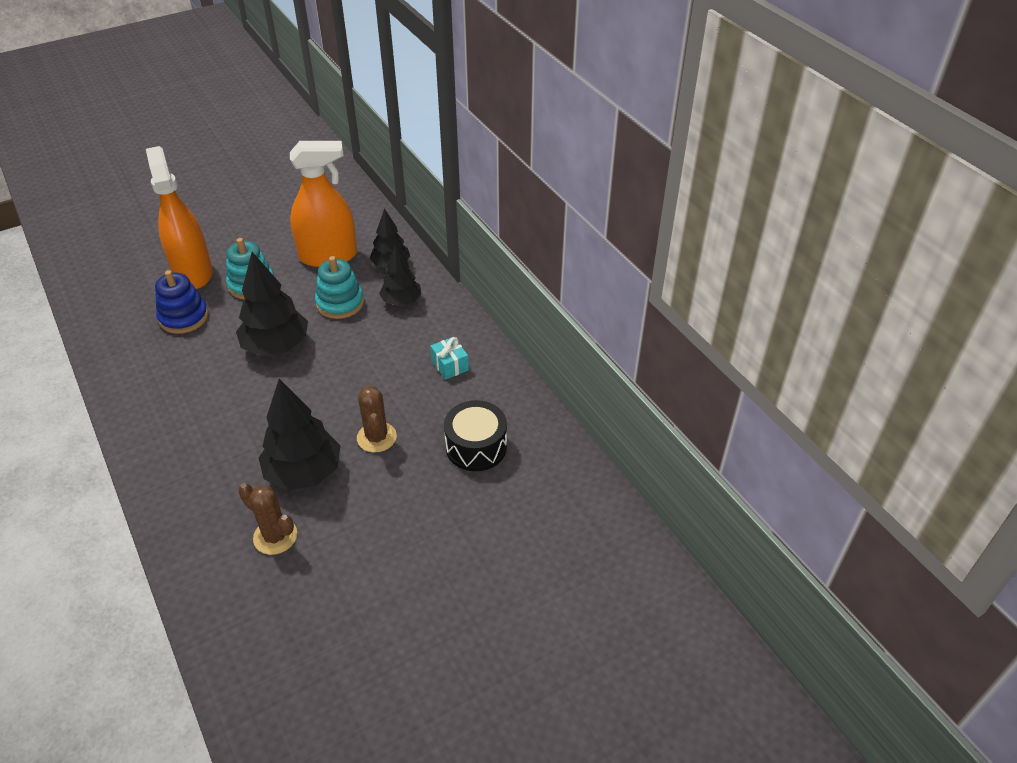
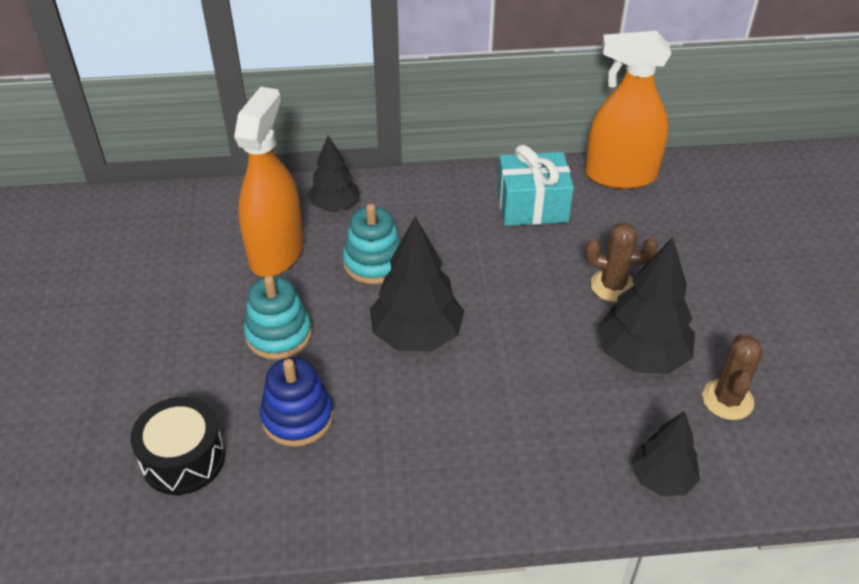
camera: 65 degrees left, 0 degrees up
orange spray bottle [146,146,213,289] -> orange spray bottle moved to [585,31,671,189]
brown cactus [238,483,297,555] -> brown cactus turned 45 degrees counterclockwise [702,334,763,420]
black tree [379,245,421,306] -> black tree moved to [631,411,700,496]
turquoise gift [430,337,469,380] -> turquoise gift [497,145,574,226], size x1.83
black drum [444,400,507,471] -> black drum moved to [131,397,225,495]

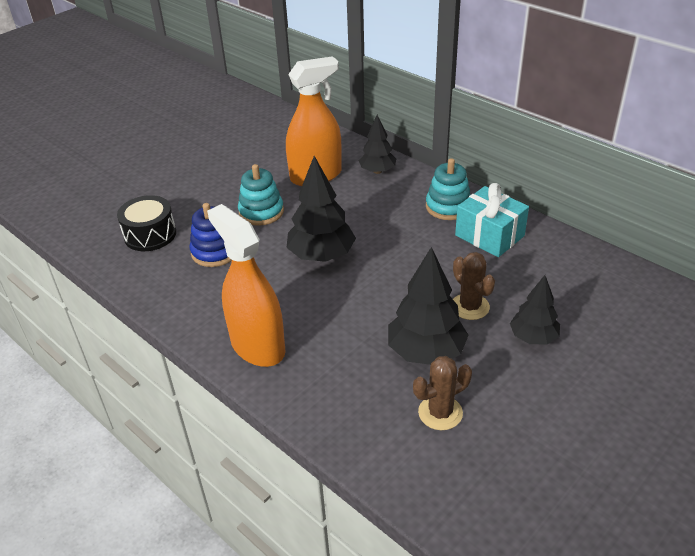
camera: 50 degrees right, 5 degrees down
turquoise stacking toy [342,204,401,284] -> turquoise stacking toy moved to [426,158,471,220]
orange spray bottle [585,31,671,189] -> orange spray bottle moved to [207,204,285,367]
black tree [631,411,700,496] -> black tree moved to [510,275,560,345]

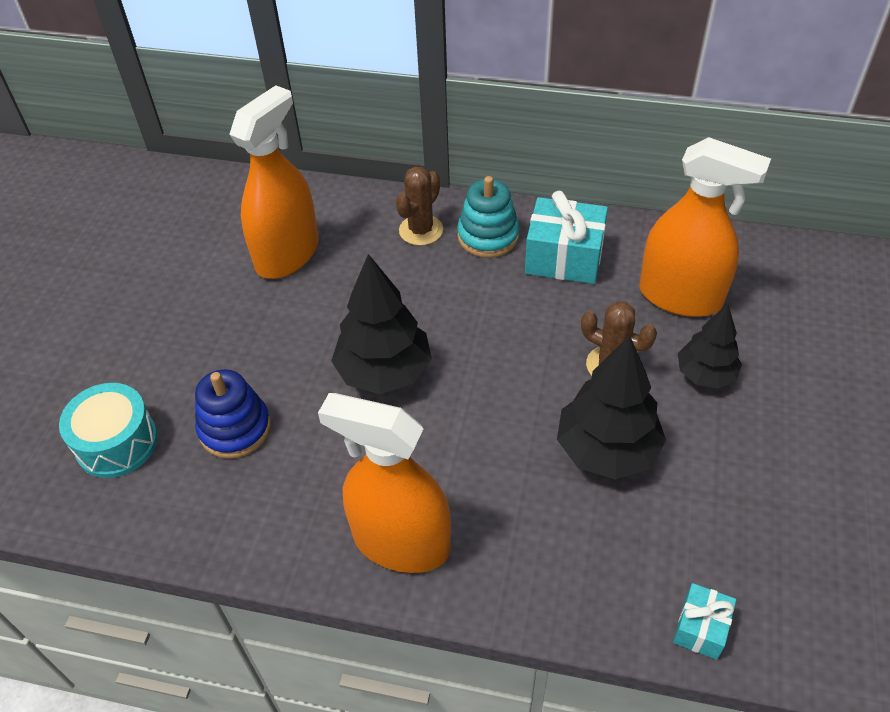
camera: 30 degrees left, 10 degrees up
black drum [117,195,176,251] -> turquoise drum [59,383,158,478]
turquoise stacking toy [238,164,284,226] -> none
black tree [359,115,396,174] -> none
brown cactus [413,356,472,430] -> brown cactus moved to [396,166,443,246]
none -> orange spray bottle [639,137,771,317]
none -> turquoise gift [673,583,736,660]

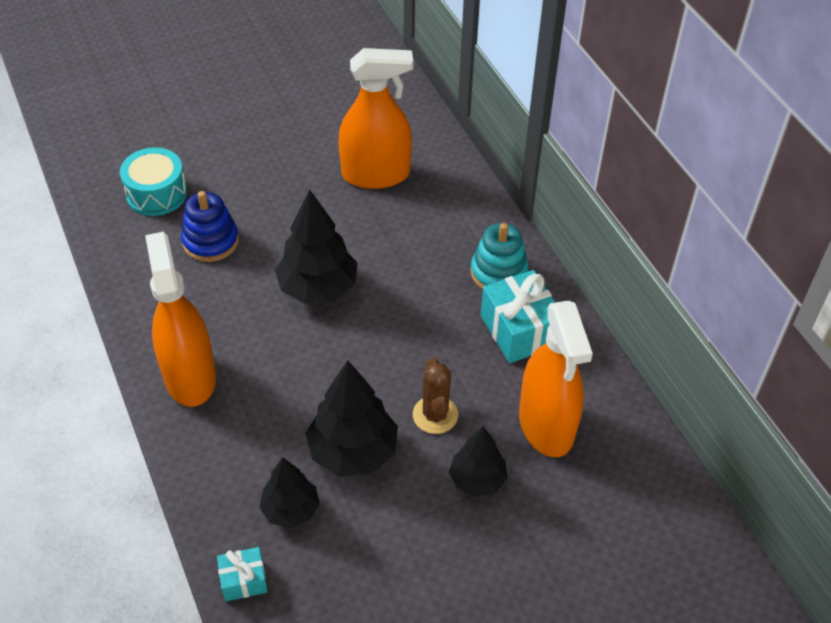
camera: 50 degrees right, 0 degrees up
brown cactus [396,166,443,246] -> none
none -> black tree [259,457,320,528]

